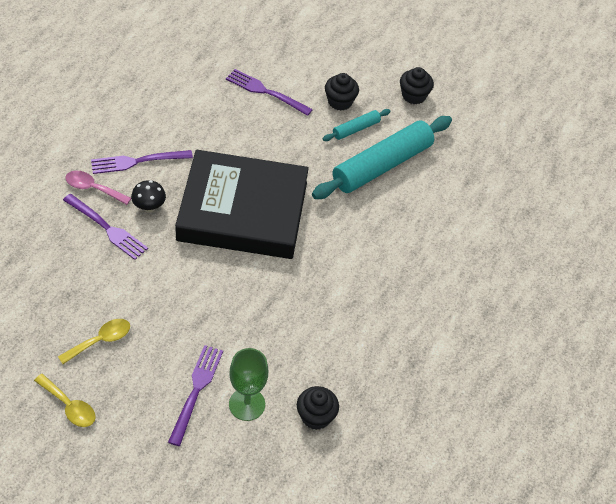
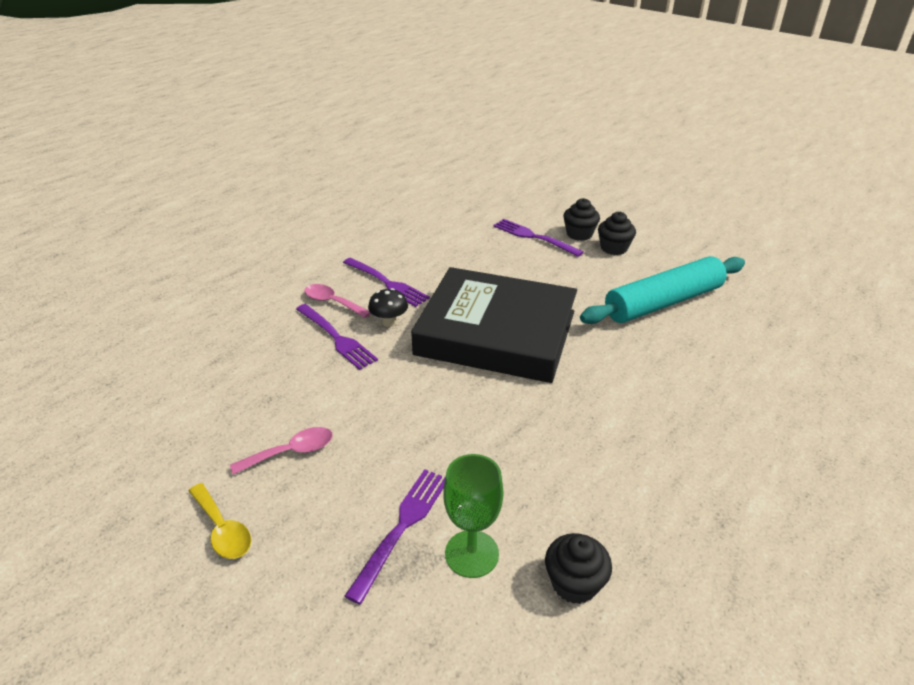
camera: 15 degrees right, 15 degrees down
yellow spoon [58,319,130,364] -> pink spoon [230,427,333,475]
purple fork [91,150,193,174] -> purple fork turned 135 degrees counterclockwise [343,258,430,307]
turquoise rolling pin [322,109,391,141] -> none
black cupcake [400,67,434,104] -> black cupcake moved to [563,198,600,241]

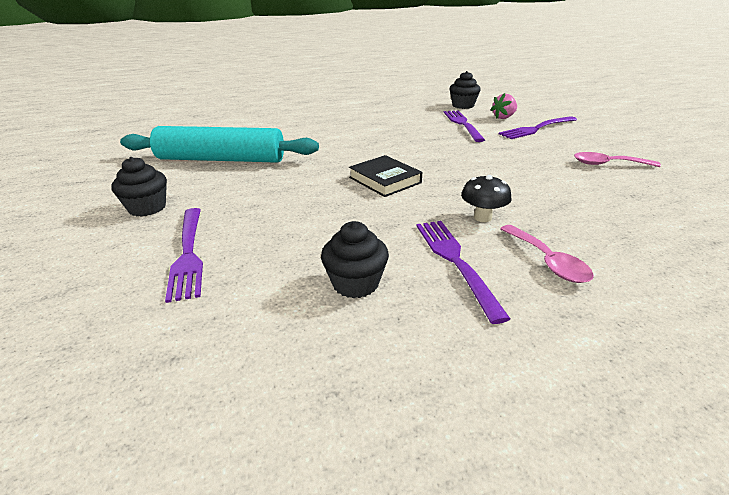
camera: 145 degrees left, 5 degrees down
yellow spoon [189,483,251,559] -> none
purple fork [296,304,378,370] -> purple fork moved to [444,110,485,142]
black book [411,267,577,383] -> black book [349,155,422,197], size x0.41
green goblet [443,454,504,578] -> pink strawberry [490,93,517,119]
black cupcake [563,198,600,241] -> black cupcake moved to [321,221,389,298]

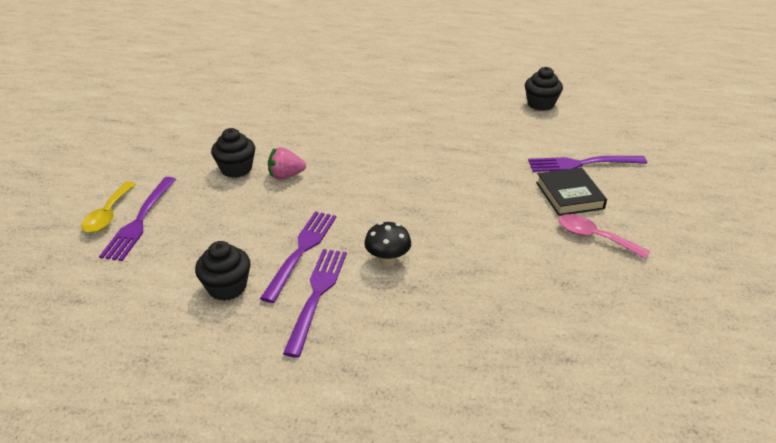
camera: 25 degrees right, 5 degrees up
black cupcake [111,157,167,217] -> black cupcake moved to [211,128,255,178]
turquoise rolling pin [120,126,319,163] -> none
black book [349,155,422,197] -> black book moved to [536,167,607,216]
purple fork [444,110,485,142] -> purple fork moved to [260,211,336,303]
pink strawberry [490,93,517,119] -> pink strawberry moved to [268,147,306,179]
pink spoon [500,225,594,283] -> none
none -> yellow spoon [81,181,136,233]

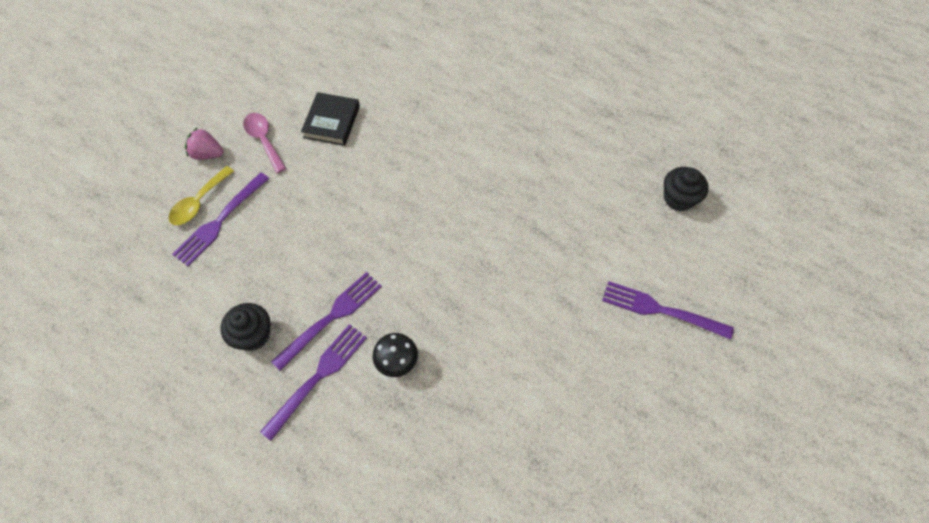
camera: 25 degrees right, 25 degrees up
black cupcake [211,128,255,178] -> none
pink strawberry [268,147,306,179] -> pink strawberry moved to [185,127,224,160]
black book [536,167,607,216] -> black book moved to [301,92,360,146]
pink spoon [558,214,650,259] -> pink spoon moved to [243,113,287,173]

